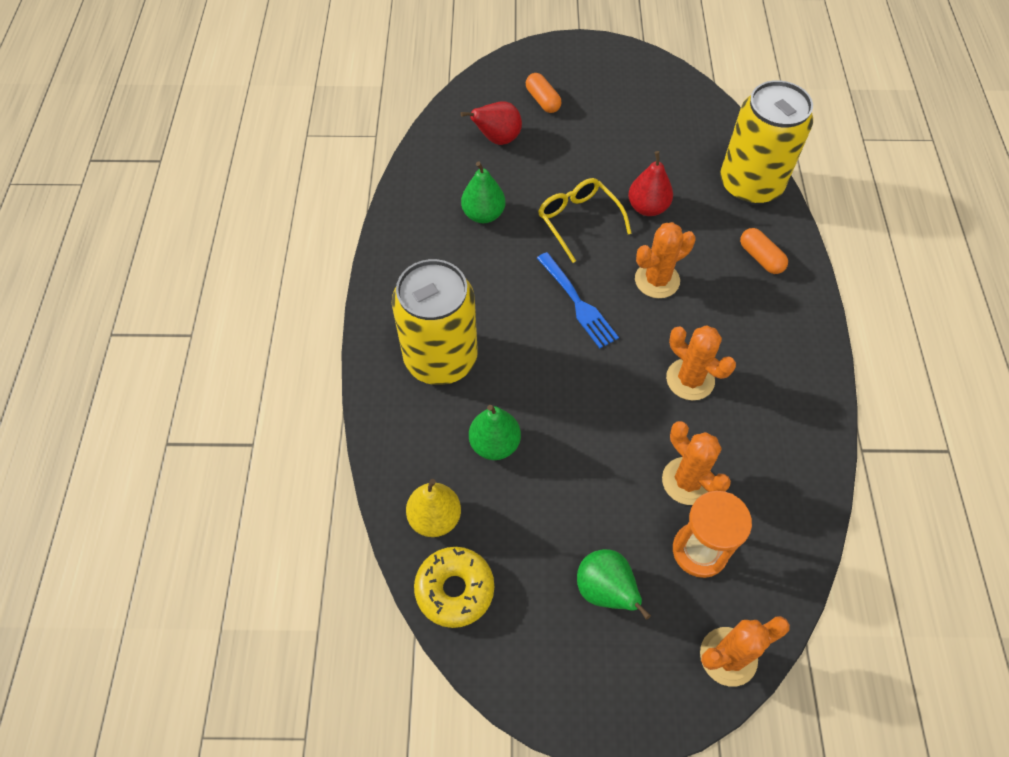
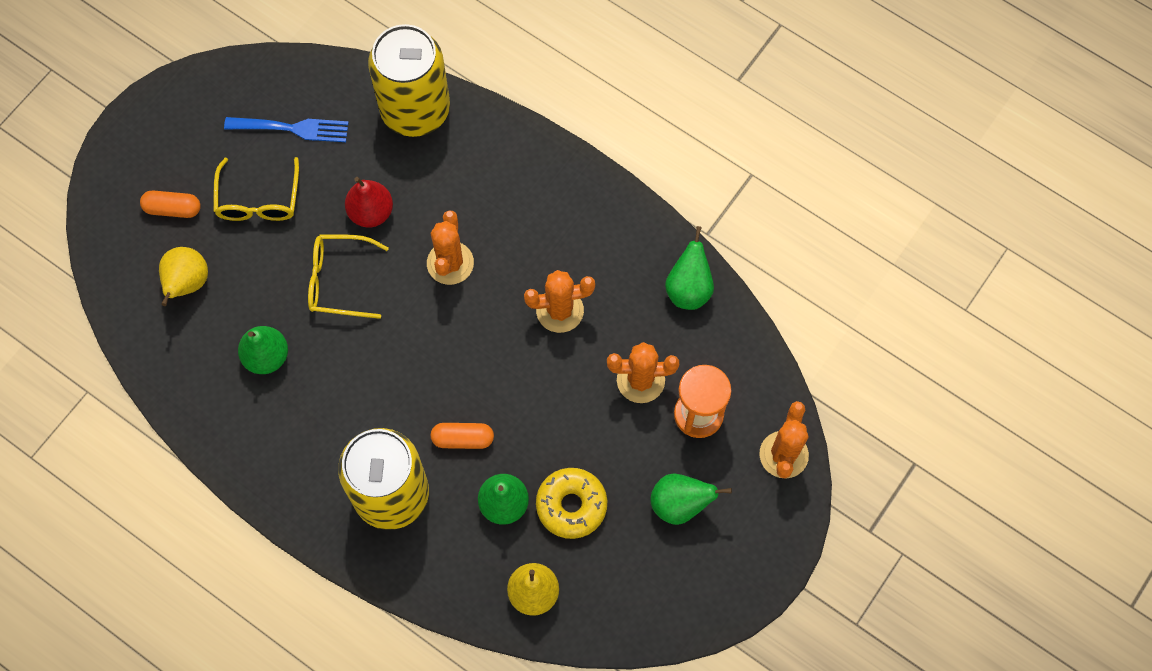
camera: 55 degrees left, 10 degrees up
yellow donut [414,547,494,628] -> yellow donut moved to [536,468,607,539]
red pear [461,101,522,145] -> yellow pear [159,247,208,306]
blue fork [537,252,619,348] -> blue fork moved to [224,117,349,142]
orange capsule [740,228,788,274] -> orange capsule moved to [431,423,494,449]
none -> yellow glasses [213,157,299,221]
none -> green pear [665,226,714,310]

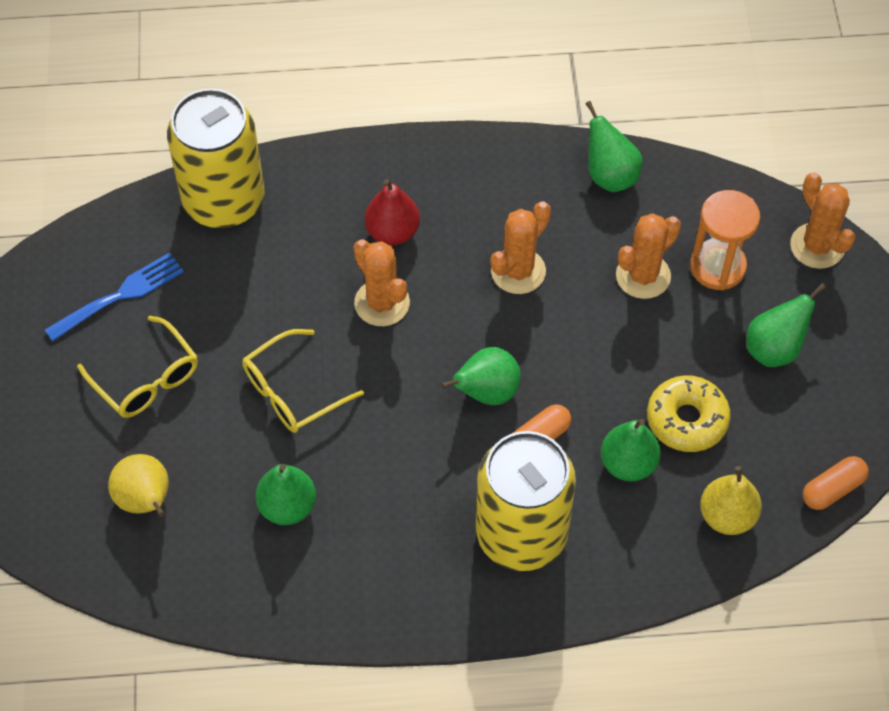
camera: 40 degrees left, 10 degrees down
orange capsule [140,191,201,218] -> orange capsule moved to [803,456,869,510]
red pear [345,177,393,228] -> red pear moved to [365,179,420,245]
none -> green pear [441,347,521,405]

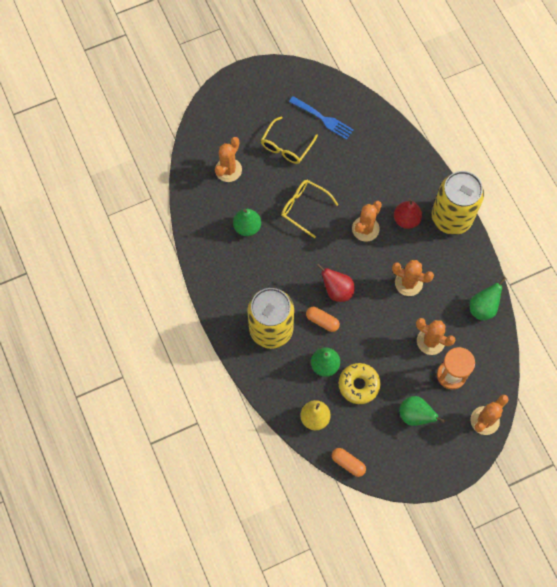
camera: 70 degrees right, 10 degrees up
yellow pear [108,454,169,517] -> orange cactus [215,137,242,182]
yellow can [167,88,265,228] -> yellow can moved to [432,171,484,235]
green pear [441,347,521,405] -> red pear [316,264,355,302]

